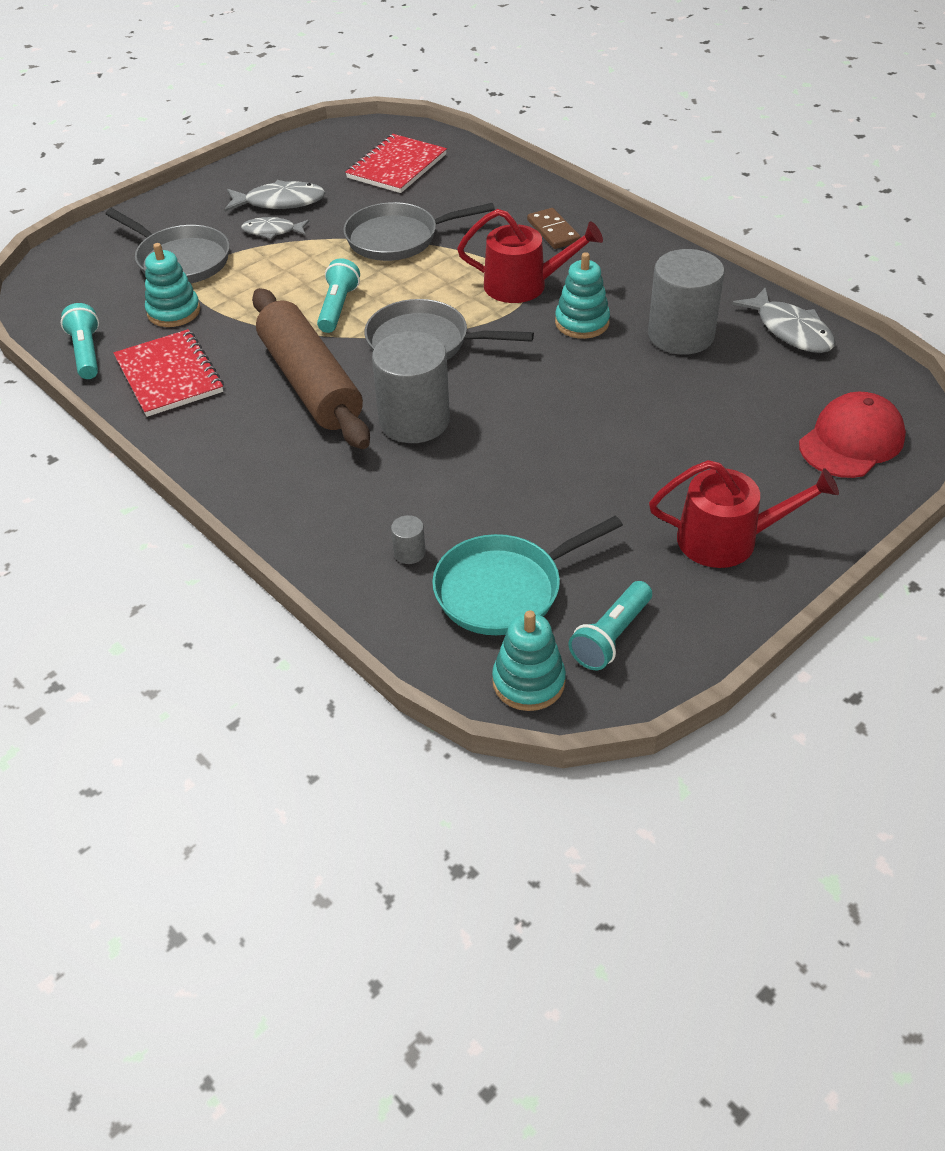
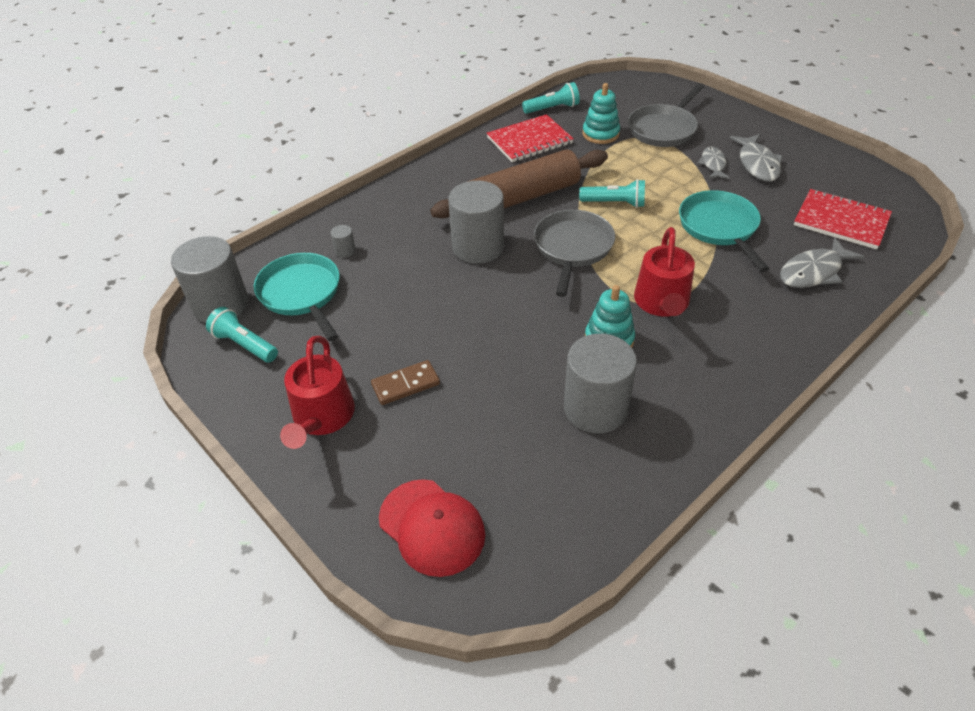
camera: 90 degrees right, 0 degrees up
grey pan [343,202,495,261] -> turquoise pan [679,190,769,272]
turquoise stacking toy [492,610,566,711] -> grey cylinder [171,236,249,323]
brown domino [527,208,581,249] -> brown domino moved to [371,360,440,405]
grey fish [732,288,835,353] -> grey fish moved to [780,238,864,288]

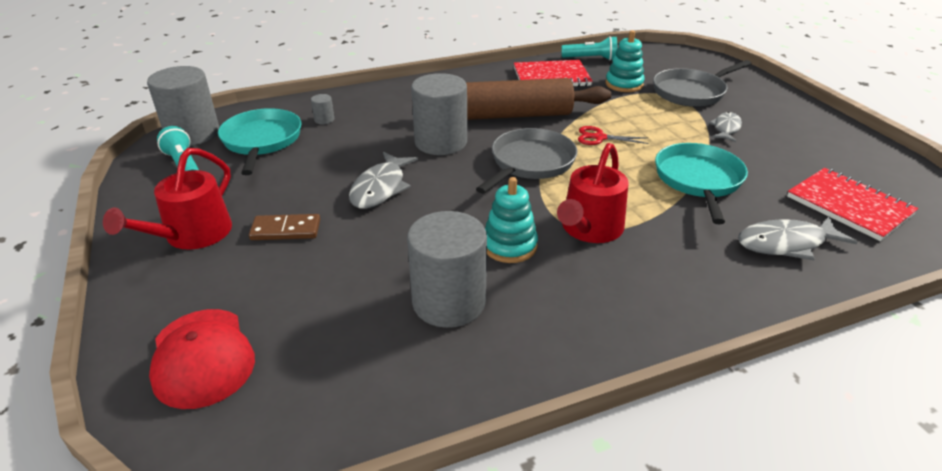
camera: 20 degrees right, 10 degrees down
turquoise flashlight [579,179,645,208] -> red scissors [578,126,649,145]
grey fish [730,134,783,182] -> grey fish moved to [349,152,418,209]

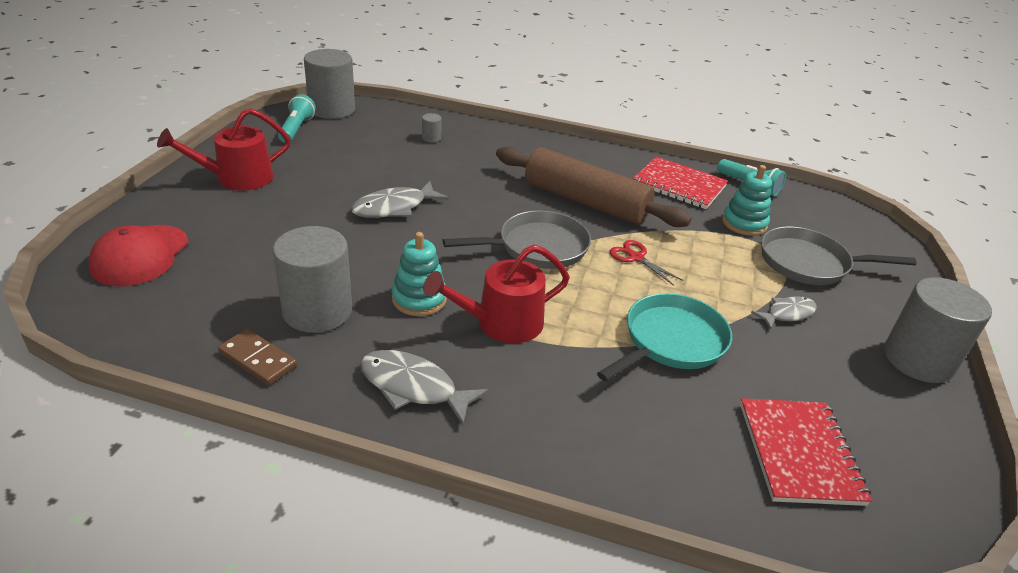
camera: 35 degrees right, 0 degrees up
turquoise pan [218,108,301,175] -> none
brown domino [249,214,320,240] -> brown domino moved to [218,329,297,386]
grey cylinder [411,73,467,155] -> grey cylinder moved to [884,277,992,383]
grey fish [738,216,857,260] -> grey fish moved to [360,350,488,425]

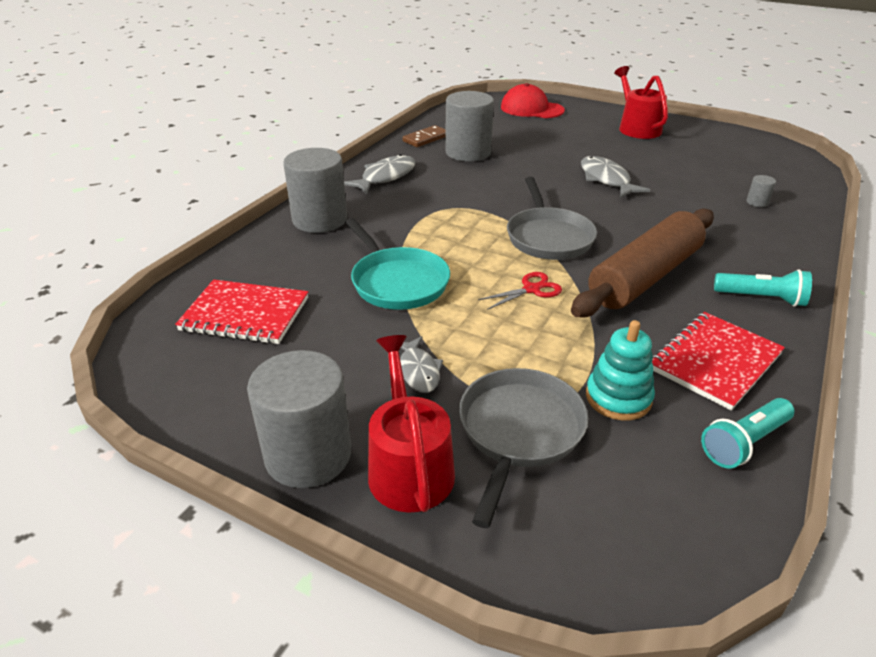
camera: 105 degrees right, 0 degrees up
turquoise flashlight [278,94,316,143] -> turquoise flashlight moved to [714,269,812,307]
grey cylinder [304,49,355,119] -> grey cylinder moved to [283,148,347,233]
turquoise stacking toy [392,232,447,316] -> none
red watering can [423,244,570,343] -> red watering can moved to [368,335,455,513]

